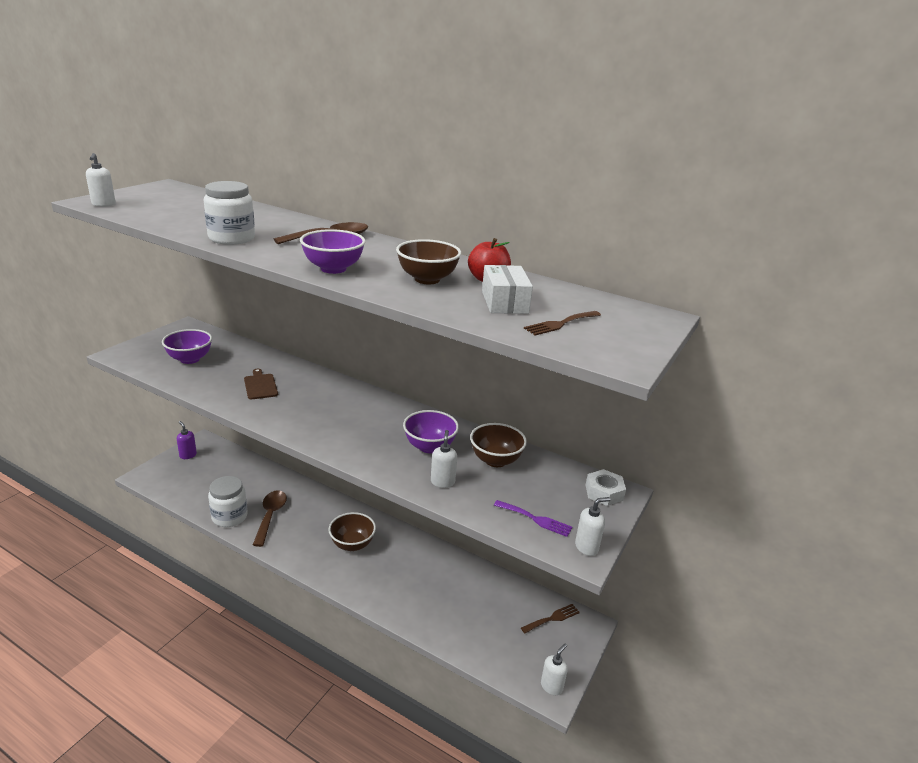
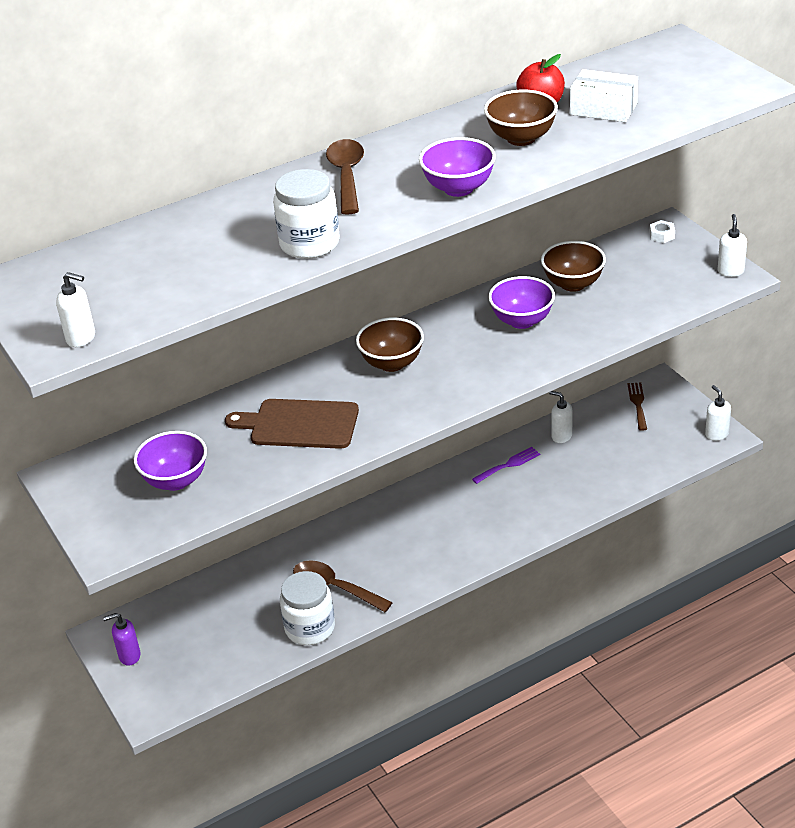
camera: 55 degrees left, 10 degrees up
brown cutting board [244,369,278,399] -> brown cutting board [225,399,359,449], size x1.62
brown bowl [328,512,376,551] -> brown bowl moved to [356,317,424,372]
white soap dispenser [431,430,457,488] -> white soap dispenser moved to [549,391,572,443]
purple fork [494,500,572,537] -> purple fork moved to [472,447,540,484]
brown fork [524,311,601,335] -> none
white nut [585,469,626,506] -> white nut [650,220,675,243], size x0.64

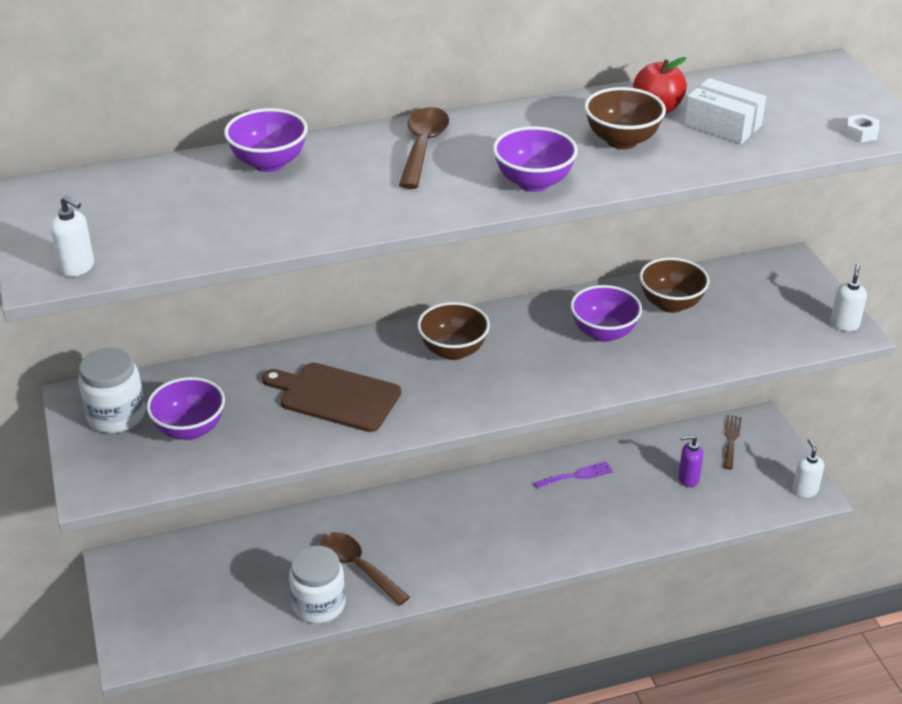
camera: 10 degrees right, 0 degrees up
purple soap dispenser [103,613,141,666] -> purple soap dispenser moved to [678,435,703,487]
white jar [273,169,340,259] -> white jar moved to [78,348,145,433]
white soap dispenser [549,391,572,443] -> none
white nut [650,220,675,243] -> white nut moved to [845,114,879,142]
none -> purple bowl [224,108,308,172]

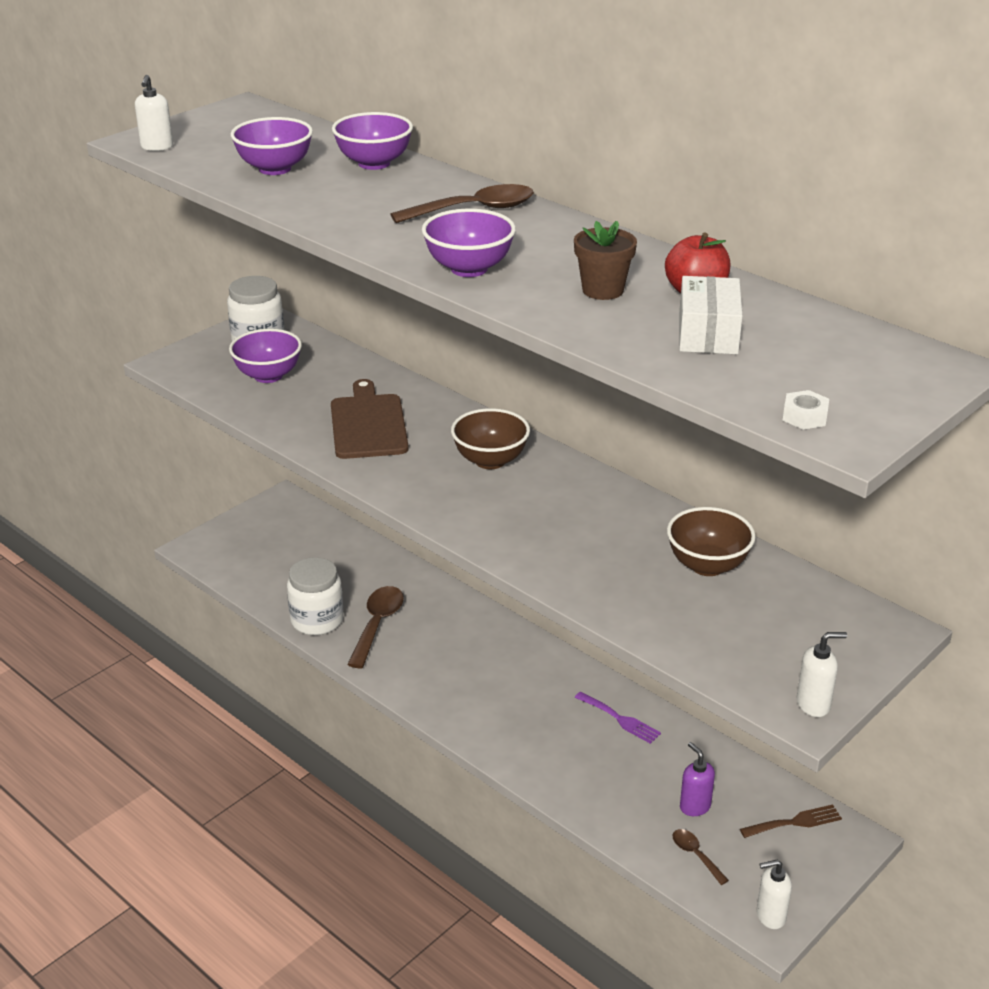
camera: 60 degrees right, 5 degrees down
purple bowl [570,285,642,342] -> purple bowl moved to [231,117,313,175]
brown bowl [584,87,666,149] -> brown flower pot [574,221,637,300]
white soap dispenser [792,439,824,498] -> white soap dispenser turned 150 degrees counterclockwise [756,860,792,929]
none -> brown spoon [673,829,729,885]

